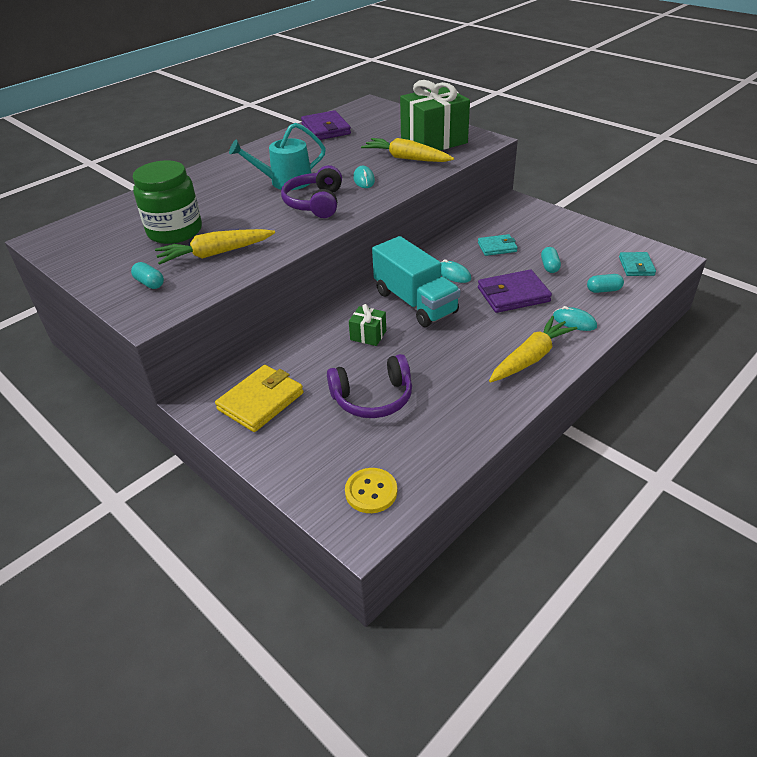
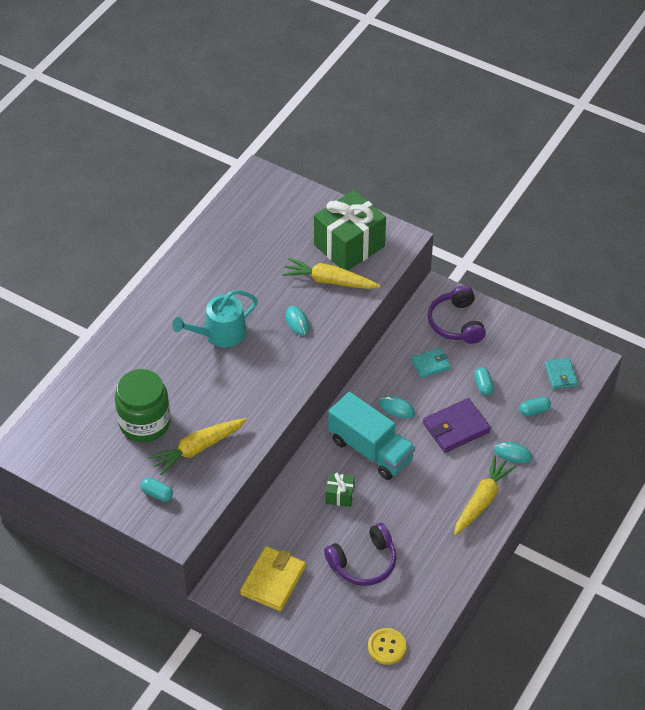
camera: 15 degrees left, 10 degrees up
purple headphones [281,165,342,218] -> purple headphones moved to [428,285,486,344]
purple wallet [301,110,351,140] -> none

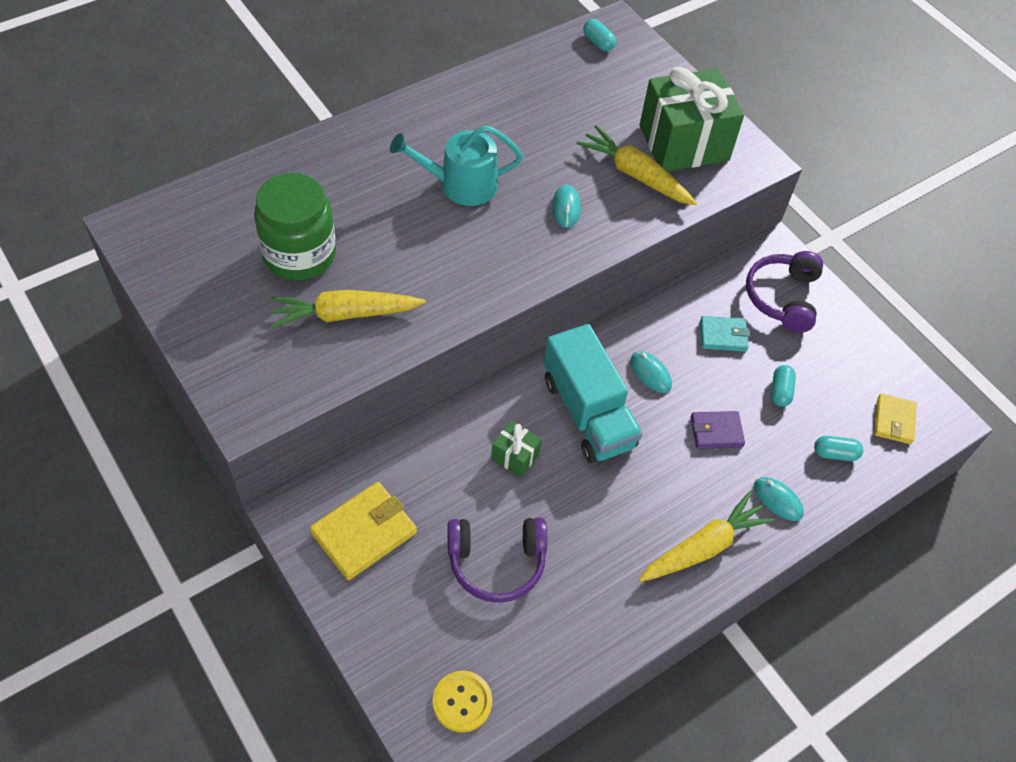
camera: 20 degrees right, 5 degrees up
turquoise capsule [140,477,173,502] -> turquoise capsule moved to [583,19,616,51]
purple wallet [423,398,491,453] -> purple wallet [691,411,745,449], size x0.62
turquoise wallet [545,358,578,389] -> yellow wallet [874,394,917,444]

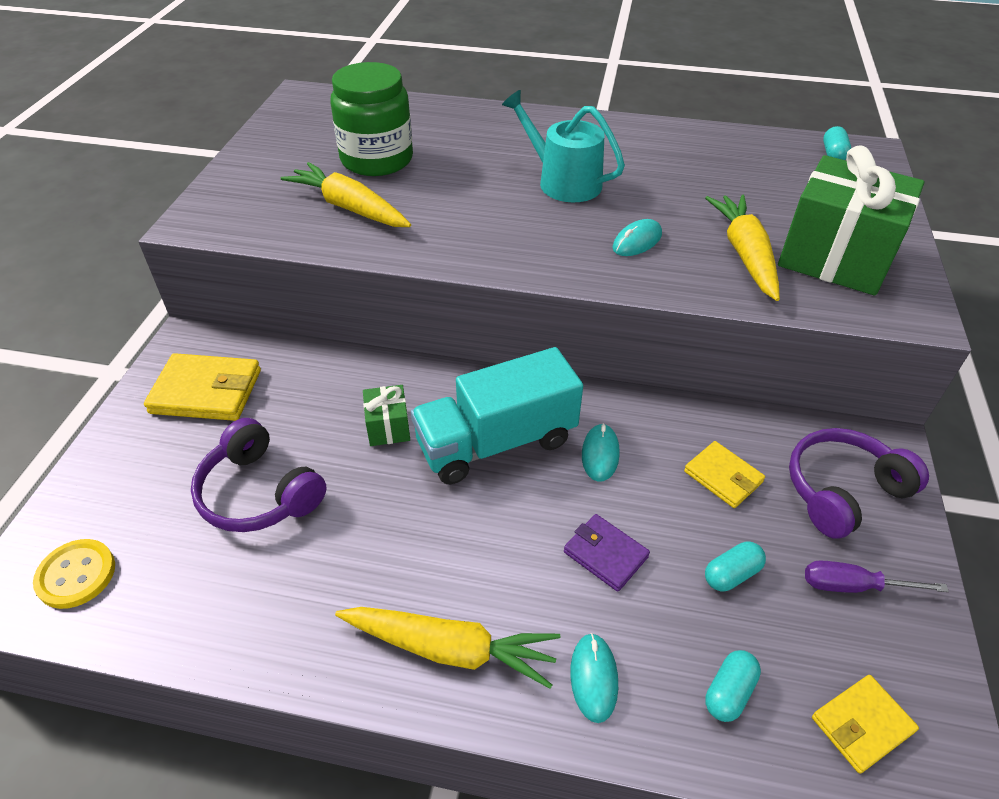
camera: 50 degrees right, 10 degrees down
turquoise truck [544,324,643,463] -> turquoise truck turned 45 degrees clockwise [411,347,583,484]
turquoise wallet [700,316,749,352] -> yellow wallet [684,441,765,508]
turquoise capsule [814,436,863,461] -> turquoise capsule turned 75 degrees clockwise [705,650,761,722]
none -> purple screwdriver [805,561,949,593]

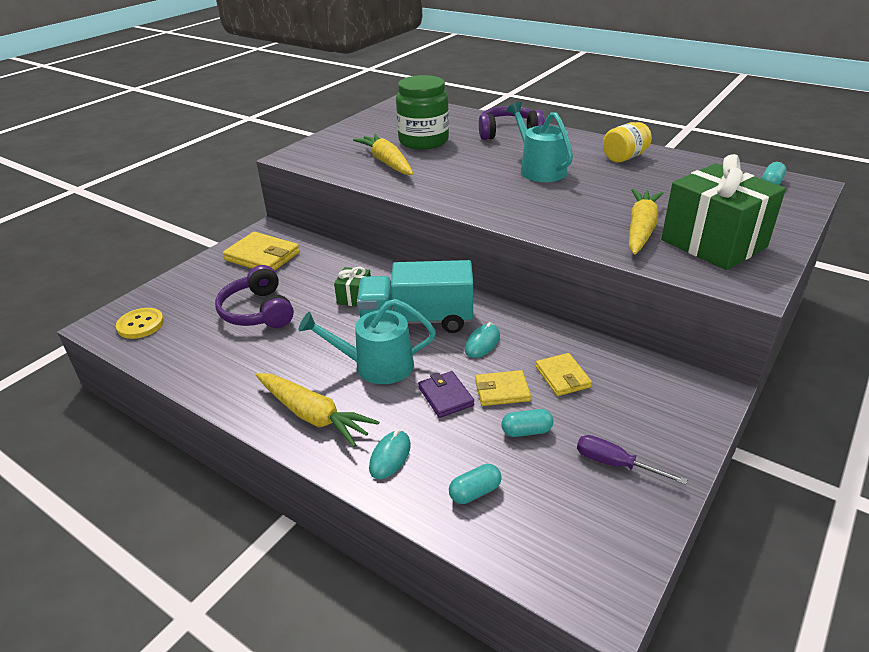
camera: 25 degrees right, 10 degrees down
turquoise mouse [612,219,662,256] -> none
purple headphones [789,428,929,539] -> purple headphones moved to [479,106,545,140]
yellow wallet [812,675,919,774] -> yellow wallet moved to [475,370,531,406]
none -> turquoise watering can [299,299,436,384]
none -> yellow jar [603,122,652,163]

